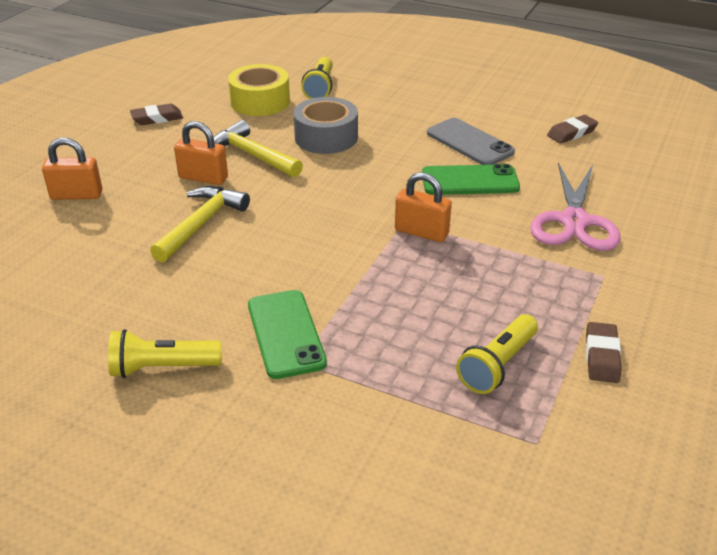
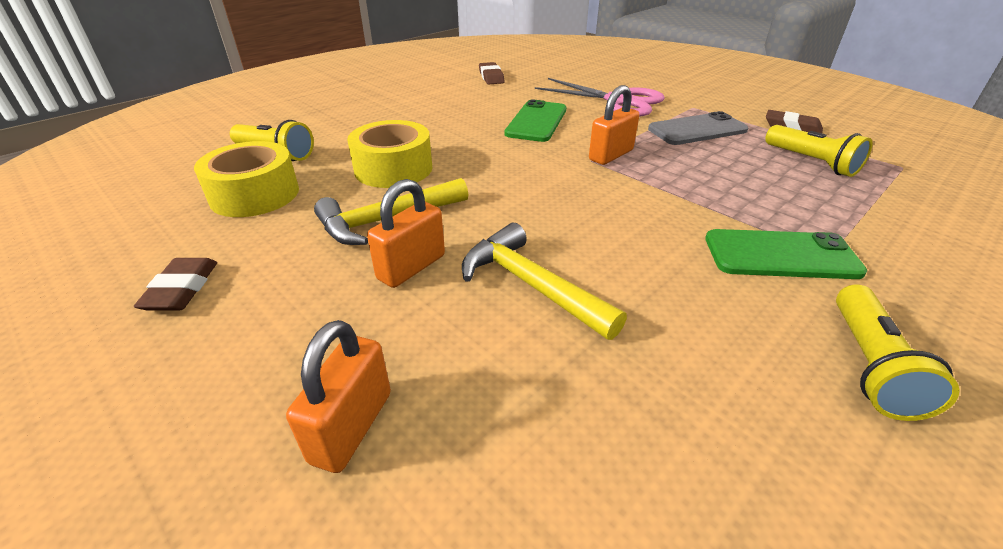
camera: 70 degrees left, 0 degrees up
grey tape [293,97,358,154] -> yellow tape [347,120,432,188]
grey phone [427,118,515,165] -> grey phone moved to [648,111,748,145]

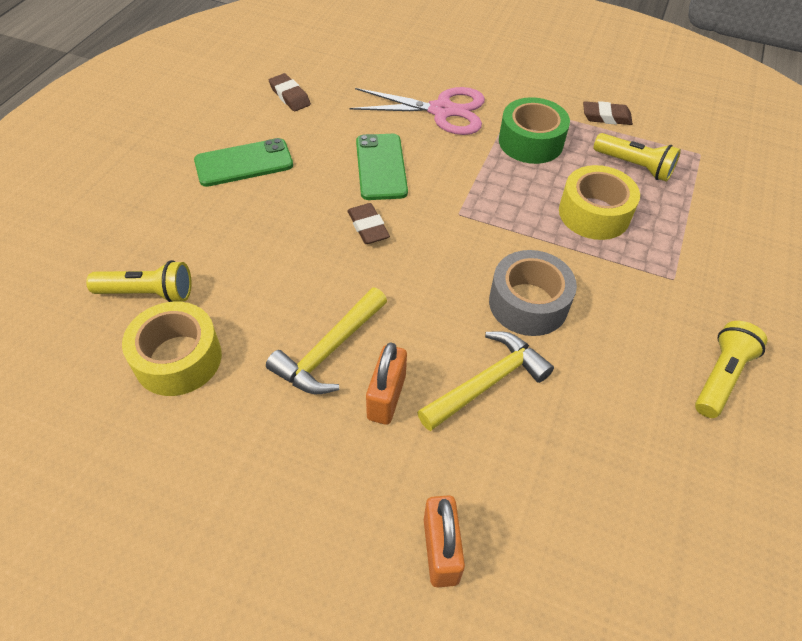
camera: 25 degrees left, 15 degrees up
brown eraser [134,258,217,310] -> brown eraser moved to [348,203,390,244]
yellow tape [347,120,432,188] -> yellow tape moved to [559,165,640,240]
yellow hammer [462,223,627,340] -> yellow hammer turned 120 degrees clockwise [417,331,554,431]
orange padlock [589,85,639,165] -> none
grey phone [648,111,748,145] -> green tape [499,97,570,164]
green phone [705,229,867,279] -> green phone moved to [194,138,293,187]
yellow flashlight [836,284,960,421] -> yellow flashlight turned 135 degrees counterclockwise [695,321,768,418]
none -> grey tape [489,250,577,336]

